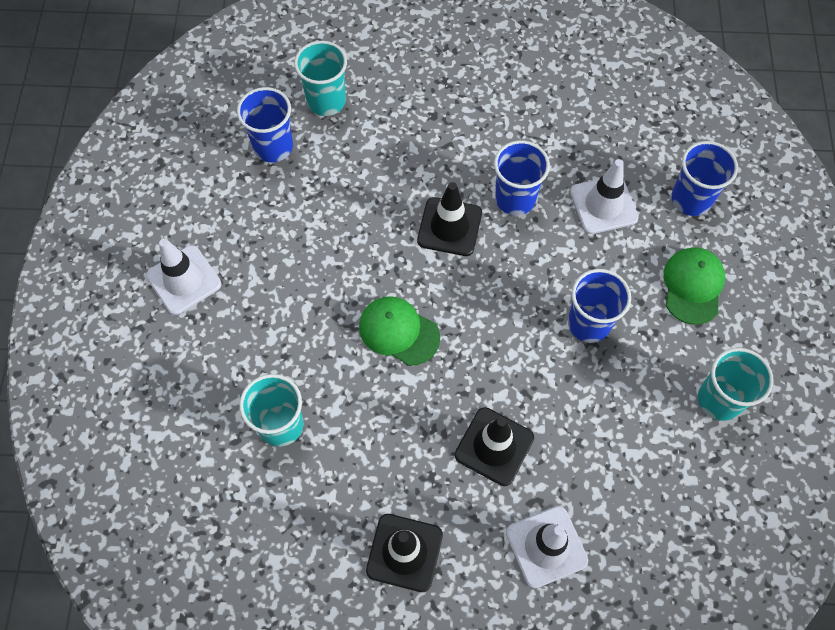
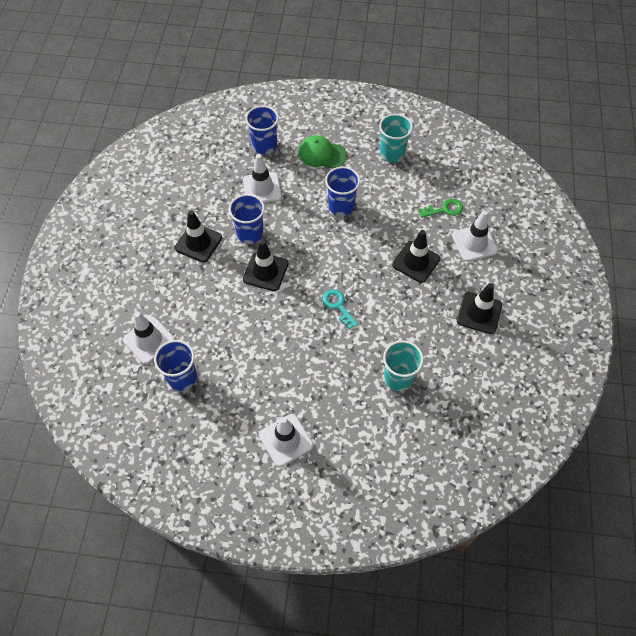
camera: 85 degrees left, 5 degrees down
turquoise cup [294,41,347,116] -> white traffic cone [123,312,175,364]
green cap [359,296,440,366] -> turquoise key [323,289,358,329]
none -> black traffic cone [175,210,222,263]
none -> green key [419,199,463,218]

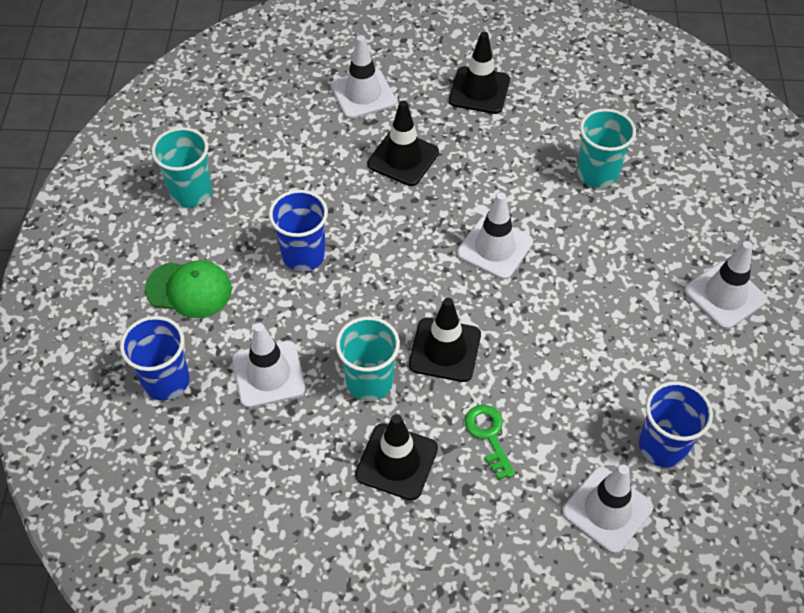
camera: 95 degrees left, 5 degrees down
blue cup [229,194,265,244] -> turquoise cup [336,317,400,401]
green cap [299,135,347,168] -> green cap turned 90 degrees counterclockwise [145,260,232,318]
turquoise key [323,289,358,329] -> white traffic cone [457,192,533,280]
green key [419,199,463,218] -> green key moved to [465,405,515,480]

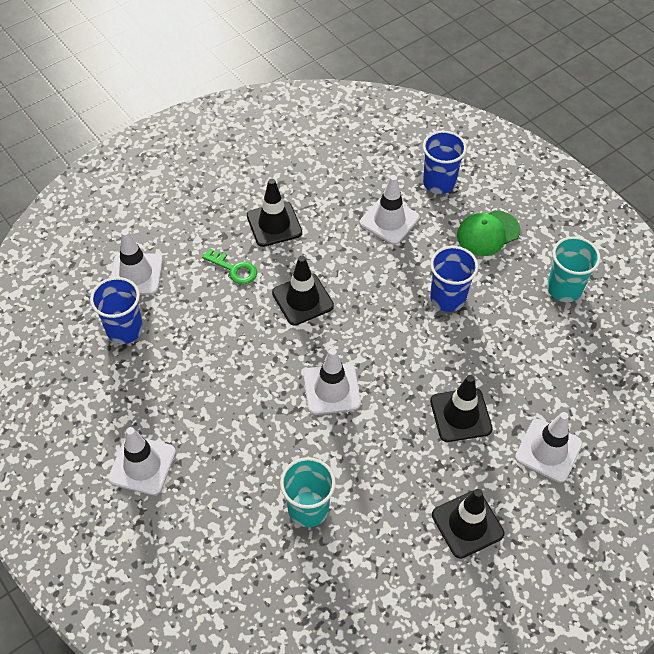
camera: 140 degrees right, 0 degrees up
turquoise cup [336,317,400,401] -> none

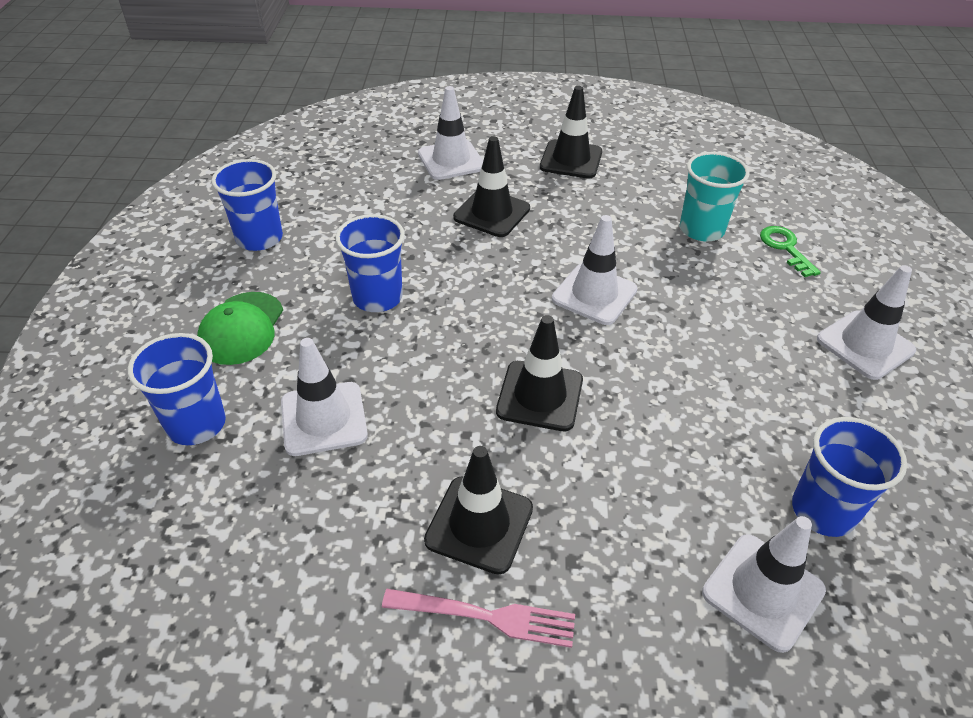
camera: 140 degrees left, 10 degrees down
green key [202,249,257,285] -> green key moved to [760,226,821,277]
green cap [457,210,520,256] -> green cap turned 90 degrees clockwise [197,292,283,365]
turquoise cup [547,237,601,302] -> blue cup [212,159,283,251]
none -> pink fork [382,589,575,648]

